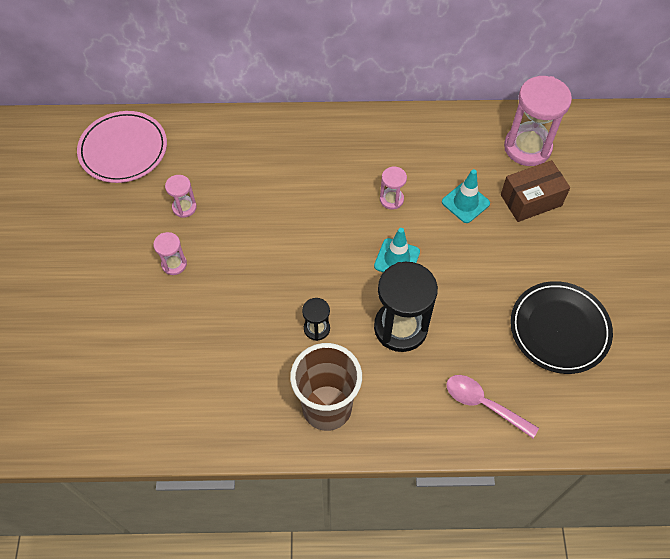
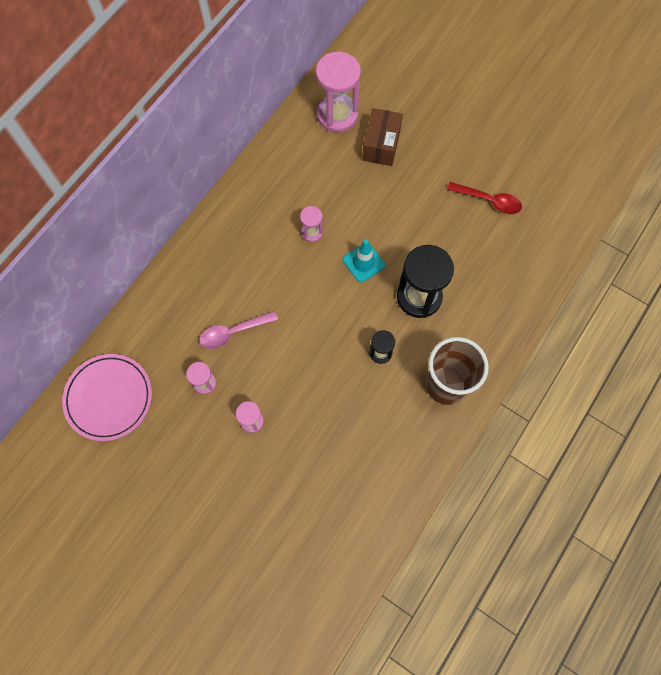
camera: 55 degrees left, 10 degrees up
turquoise traffic cone [442,169,490,223] -> none
pink spoon [446,375,539,438] -> pink spoon moved to [199,311,278,349]
black plate [510,281,613,374] -> red spoon [447,182,522,214]

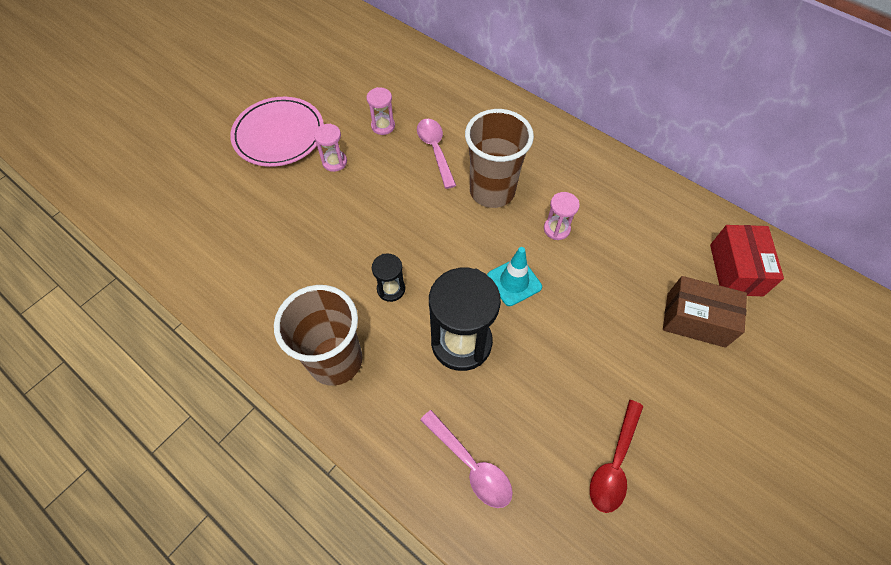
camera: 95 degrees right, 10 degrees down
pink plate [62,354,152,441] -> pink plate moved to [230,97,324,167]
pink hourglass [316,52,361,133] -> red box [710,225,784,296]
none -> pink spoon [420,410,513,508]
none -> brown cup [465,109,534,208]

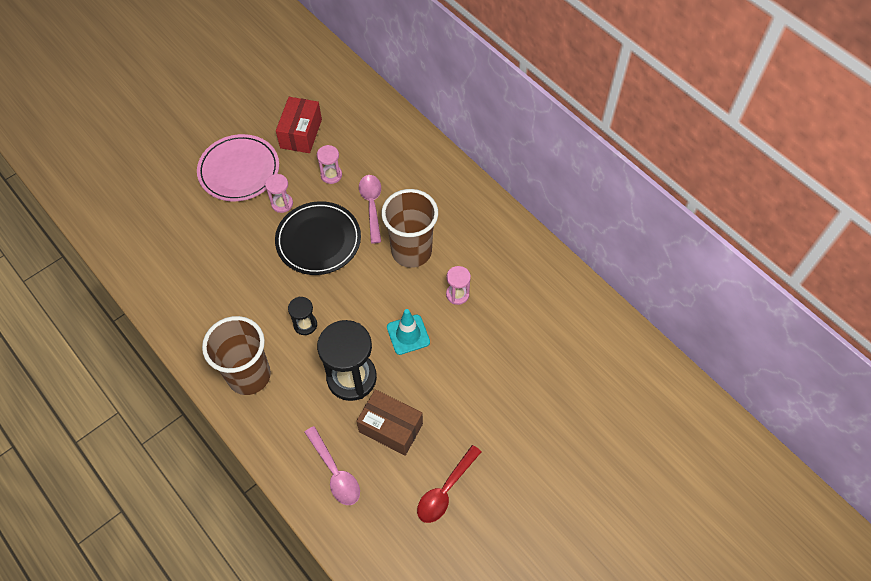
camera: 10 degrees right, 0 degrees up
brown box [663,276,747,348] -> brown box moved to [356,389,423,456]
red box [710,225,784,296] -> red box moved to [276,97,322,153]
none -> black plate [275,201,361,275]

